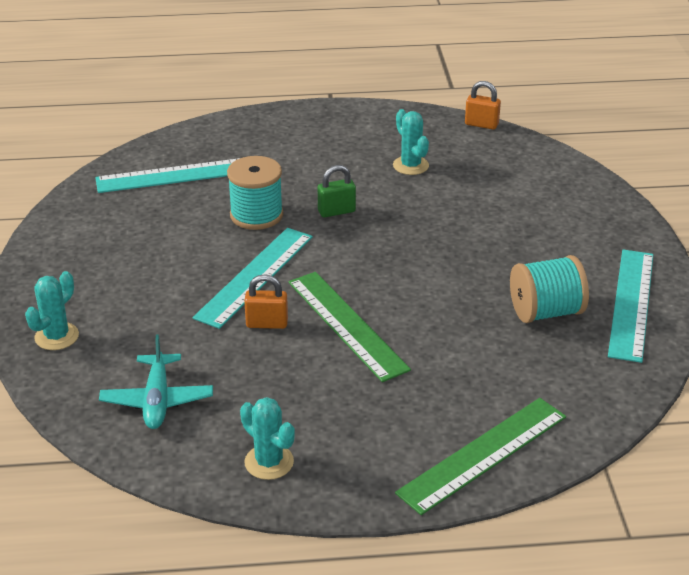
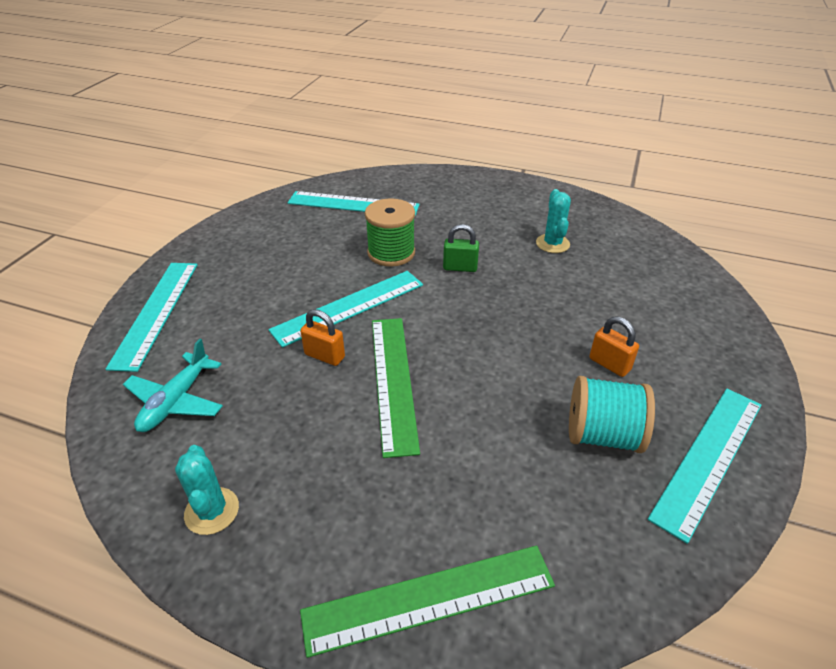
camera: 25 degrees right, 5 degrees up
turquoise cactus [25,271,79,350] -> turquoise ruler [106,263,198,372]
turquoise spool [227,156,283,230] -> green spool [365,199,415,267]
orange padlock [465,81,501,130] -> orange padlock moved to [589,317,639,377]

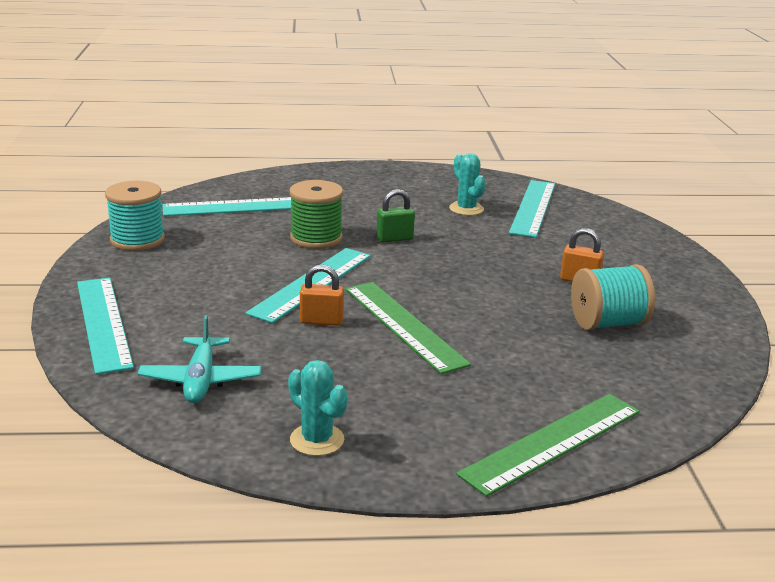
camera: 25 degrees left, 15 degrees down
turquoise ruler [648,389,762,544] -> turquoise ruler moved to [509,180,555,238]
none -> turquoise spool [105,181,165,251]

